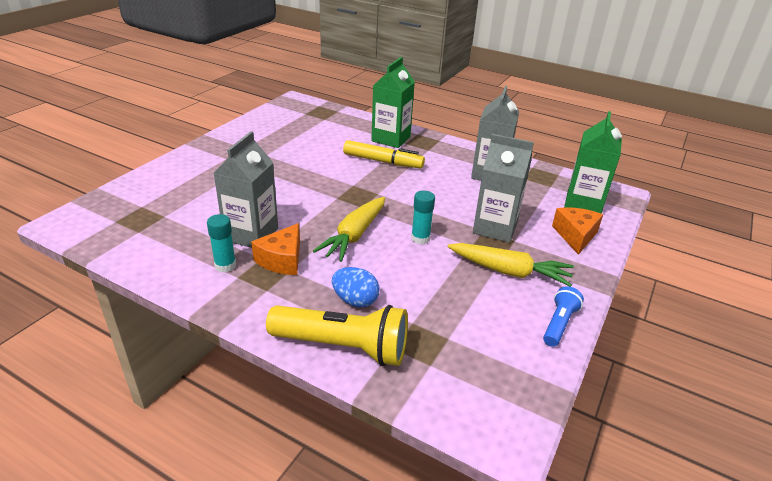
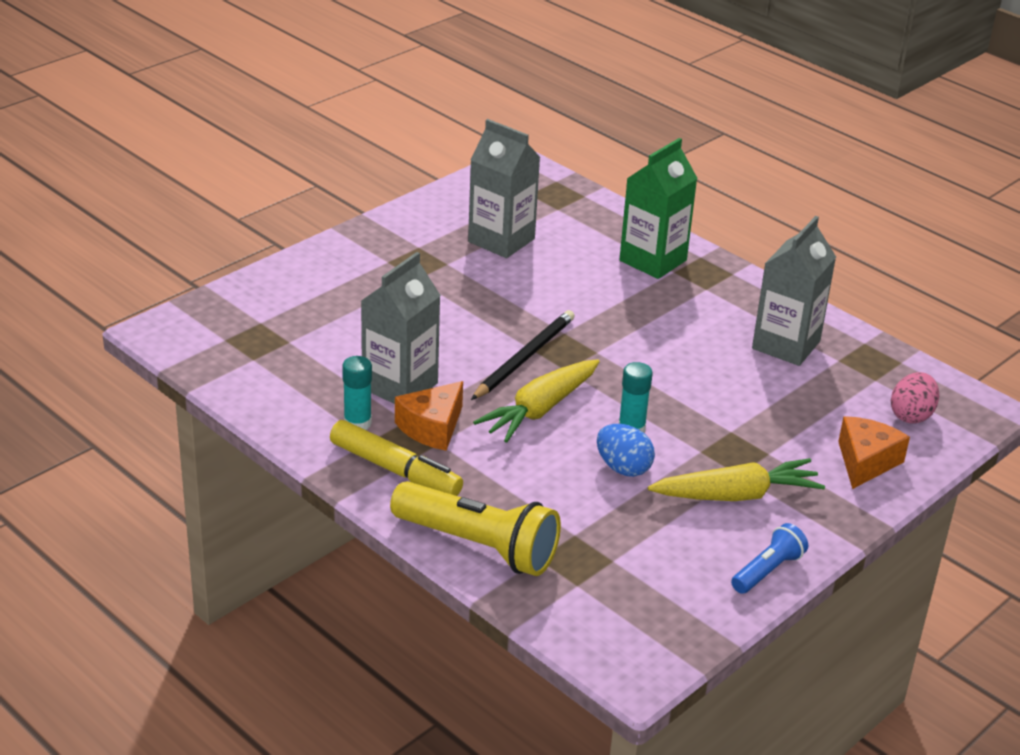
camera: 15 degrees right, 0 degrees up
blue egg [332,267,379,307] -> blue egg moved to [597,424,655,477]
yellow marker [343,140,425,168] -> yellow marker moved to [330,420,463,496]
yellow carrot [448,243,574,287] -> yellow carrot turned 45 degrees counterclockwise [648,458,825,501]
grey carton [473,134,534,243] -> grey carton moved to [468,119,540,258]
green carton [564,111,622,214] -> pink egg [891,372,939,424]
none -> black pencil [471,310,575,400]

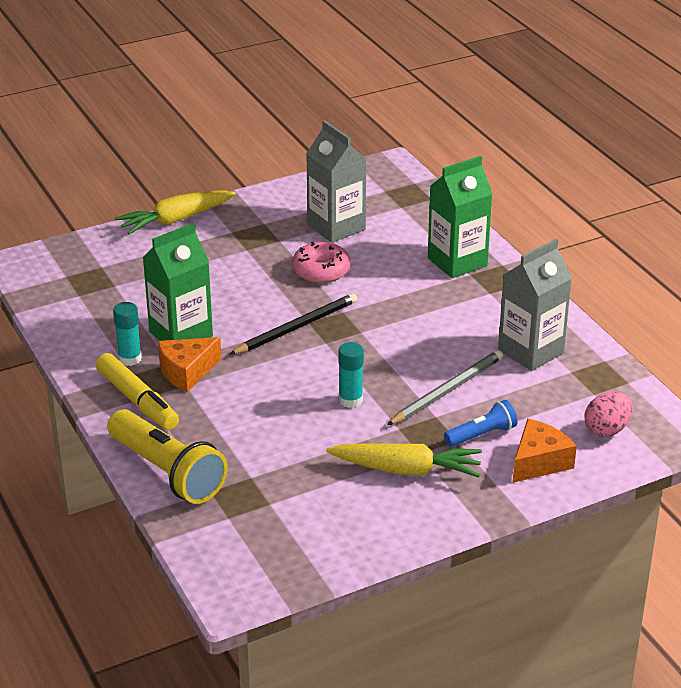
camera: 20 degrees right, 0 degrees up
grey carton [361,252,441,404] -> green carton [142,223,213,341]
yellow carrot [473,359,600,443] -> yellow carrot moved to [115,190,236,235]
blue egg [597,424,655,477] -> none
blue flashlight [731,523,808,594] -> blue flashlight moved to [444,400,518,447]
none -> pink donut [292,241,351,283]
none -> grey pencil [387,350,503,425]

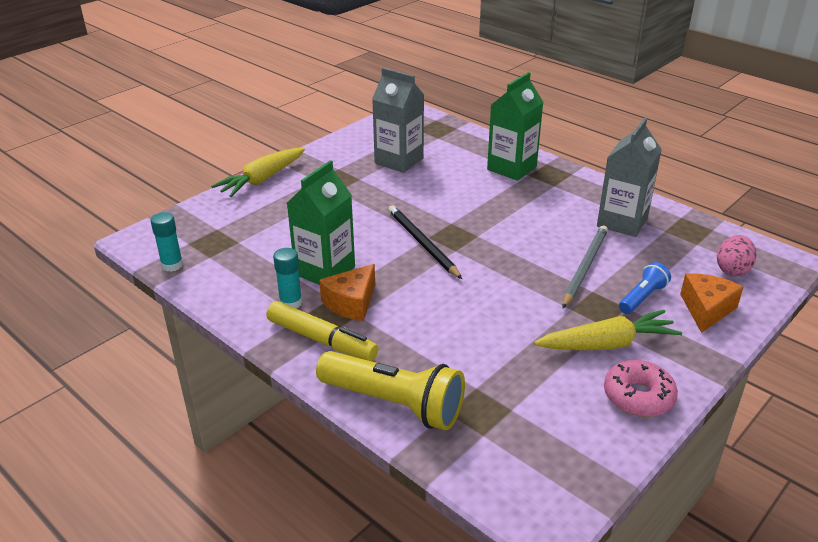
camera: 20 degrees left, 0 degrees up
black pencil [229,293,357,355] -> black pencil turned 60 degrees counterclockwise [388,205,462,279]
pink donut [292,241,351,283] -> pink donut moved to [604,360,678,417]
turquoise glue stick [338,342,364,408] -> turquoise glue stick moved to [151,212,183,272]

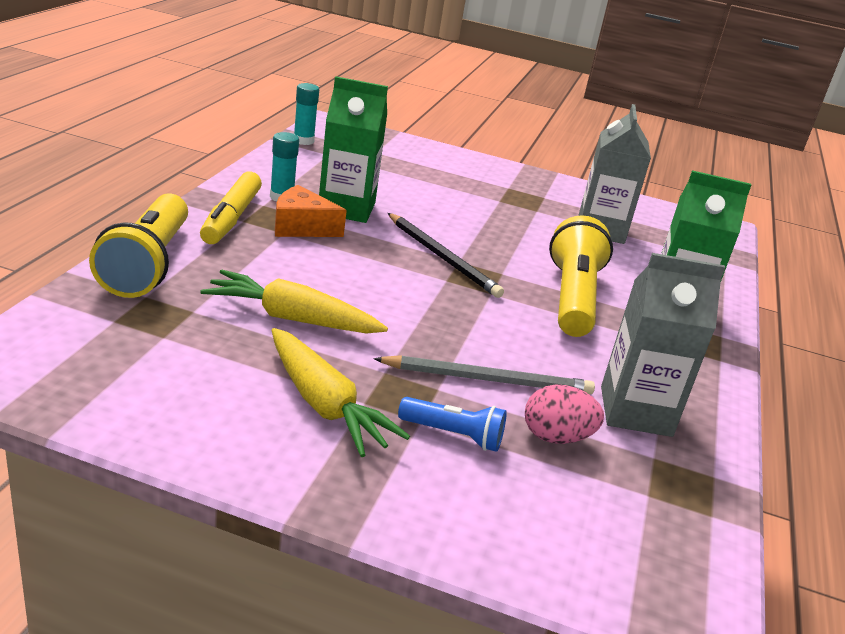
camera: 60 degrees right, 5 degrees down
yellow carrot [211,148,305,197] -> yellow carrot moved to [201,270,388,334]
black pencil [388,205,462,279] -> black pencil turned 105 degrees clockwise [388,213,504,298]
pink donut [604,360,678,417] -> none
orange cheese [680,273,744,333] -> none
pink egg [717,235,757,276] -> pink egg moved to [525,385,604,444]
none -> yellow flashlight [549,215,613,337]

